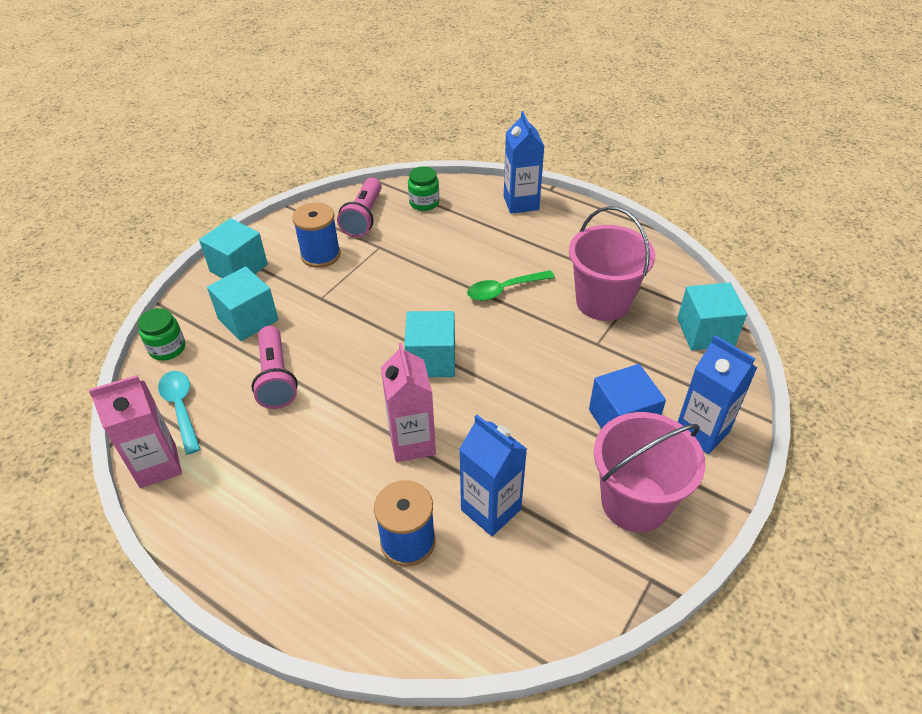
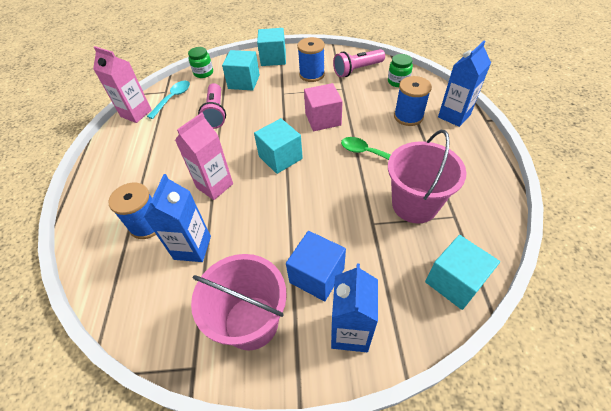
camera: 55 degrees right, 5 degrees up
pink flashlight [252,326,298,409] -> pink flashlight turned 45 degrees counterclockwise [198,83,226,129]
none -> pink cube [304,83,343,131]
none -> blue spool [394,76,432,126]

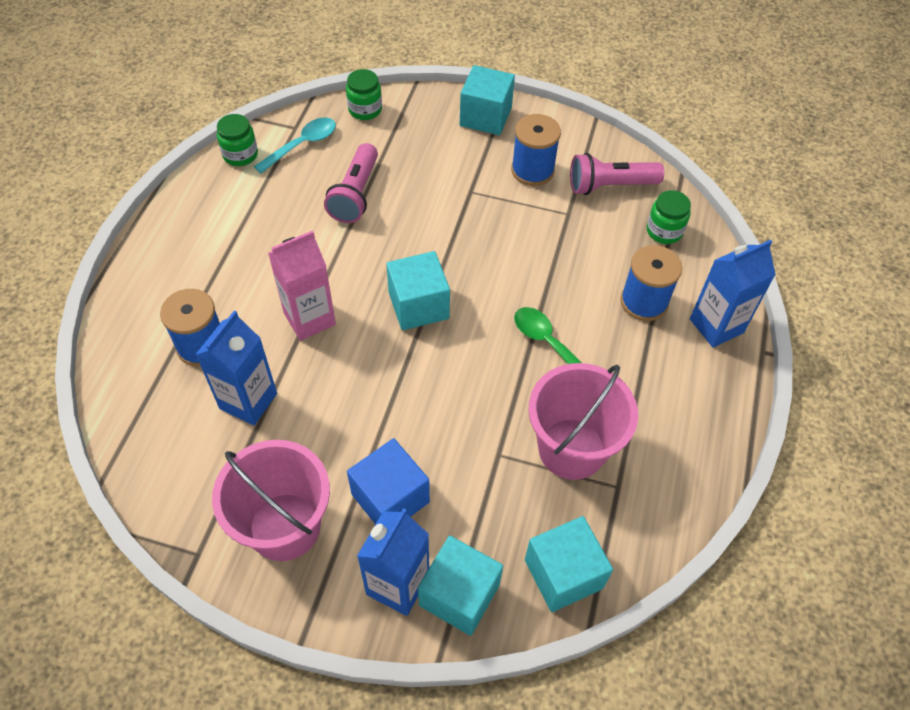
camera: 15 degrees right, 5 degrees up
pink carton [93,46,152,123] -> green jar [217,114,258,166]
turquoise cube [222,50,260,91] -> turquoise cube moved to [418,536,503,636]
pink cube [304,83,343,131] -> none

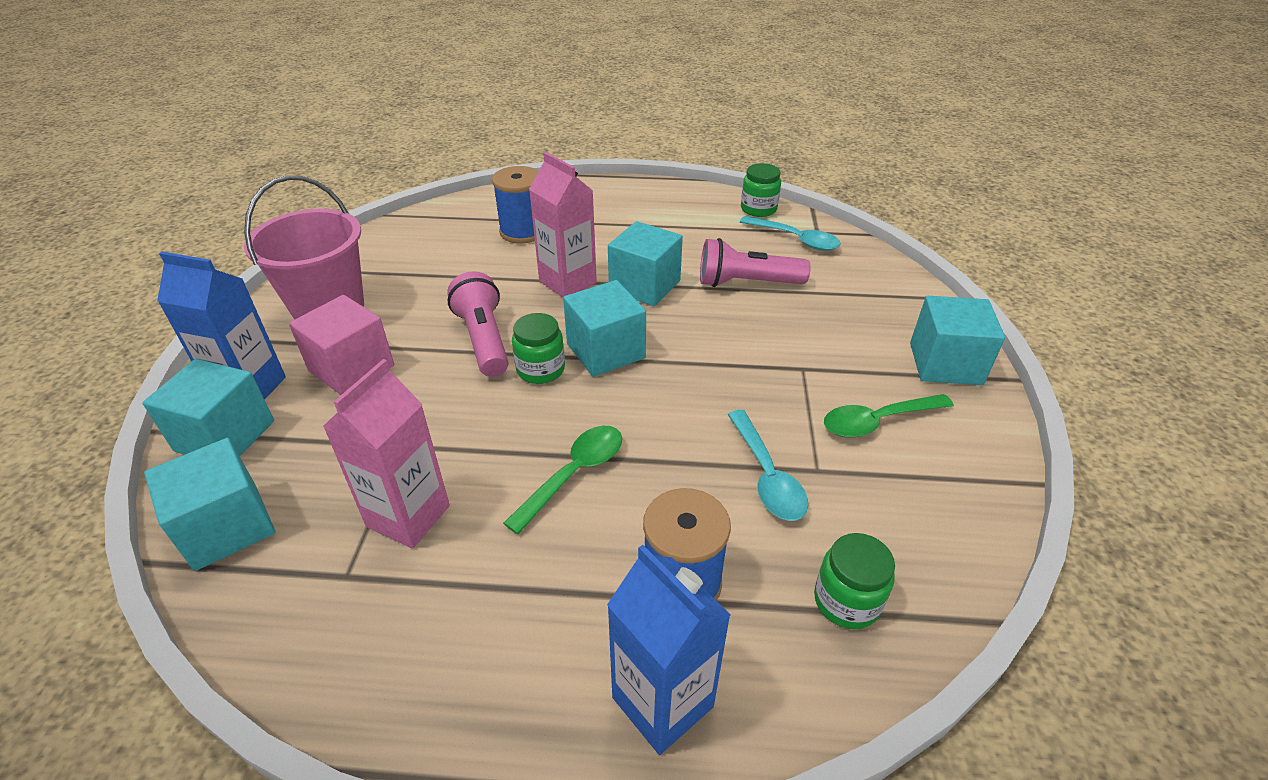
camera: 80 degrees right, 15 degrees down
blue carton [195,311,277,426] -> none
green jar [346,69,382,120] -> green jar moved to [512,313,565,384]
blue cube [347,438,430,524] -> pink cube [289,295,394,395]
blue spool [511,114,561,186] -> green spoon [824,394,954,438]
pink bucket [528,363,638,480] -> pink carton [323,359,450,548]
pink flashlight [570,153,664,195] -> pink flashlight moved to [447,271,509,377]
none -> turquoise cube [608,221,683,306]
none -> turquoise spoon [727,410,808,521]

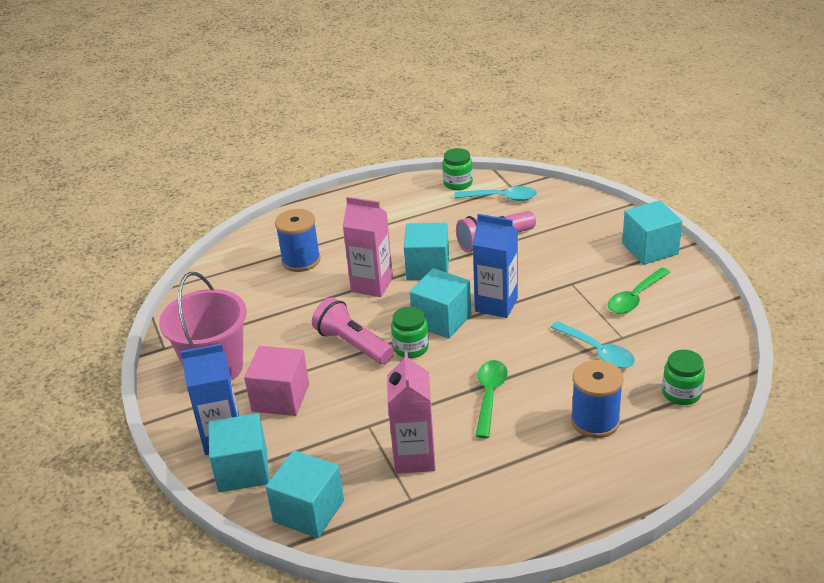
camera: 25 degrees left, 5 degrees down
blue carton [607,545,731,755] -> blue carton moved to [472,214,518,318]

